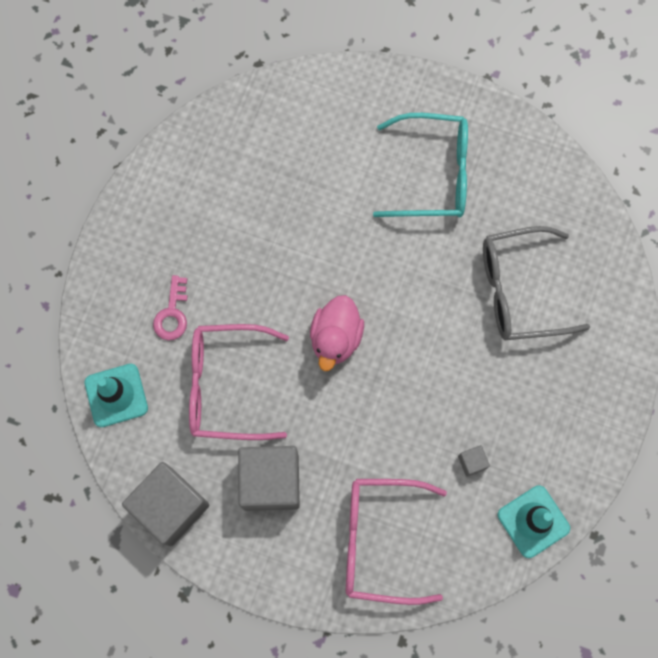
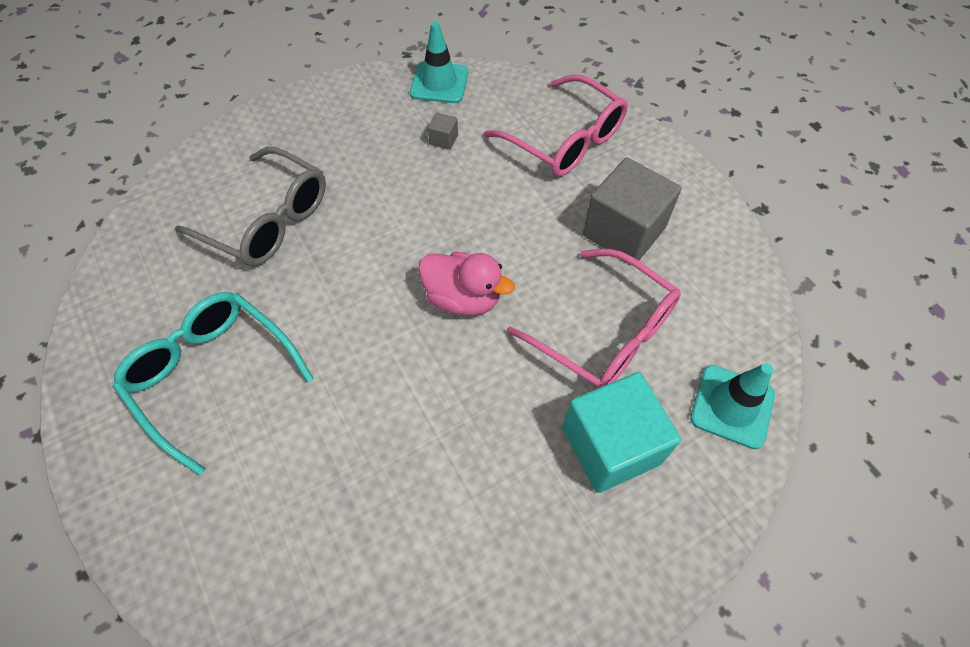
camera: 140 degrees left, 15 degrees down
grey cube [122,462,209,546] -> none
pink key [153,275,188,340] -> turquoise cube [563,372,681,493]
pink duck [310,295,364,371] -> pink duck turned 60 degrees clockwise [418,252,515,316]

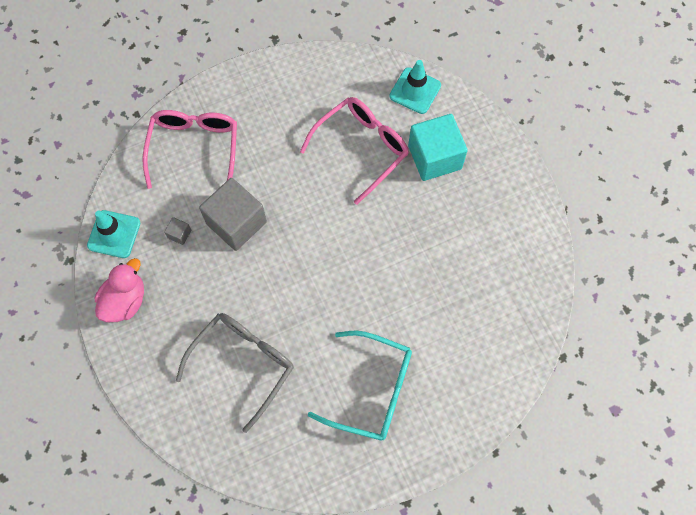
camera: 85 degrees left, 10 degrees up
turquoise glasses [113,292,314,476] -> turquoise glasses turned 120 degrees counterclockwise [308,331,412,441]
pink duck [418,252,515,316] -> pink duck moved to [95,258,144,322]
pink glasses [484,74,628,177] -> pink glasses turned 45 degrees counterclockwise [142,110,237,189]
grey cube [583,157,681,261] -> grey cube moved to [199,178,267,251]

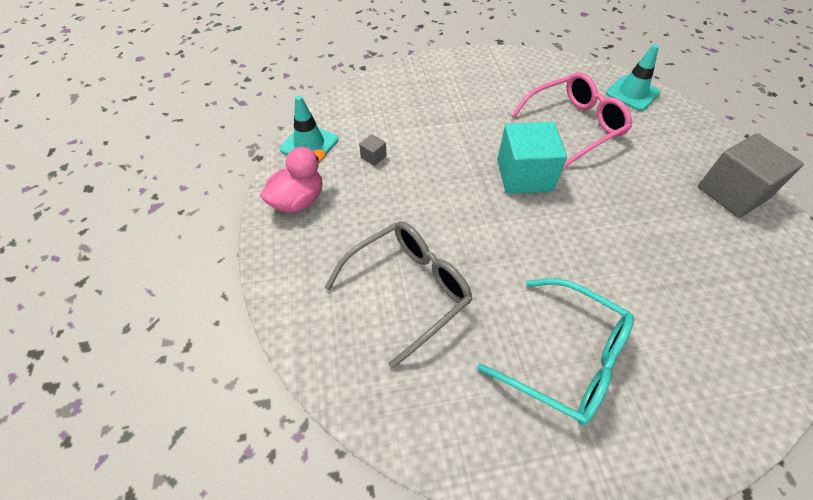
camera: 15 degrees right, 15 degrees down
pink glasses [142,110,237,189] -> none
grey cube [199,178,267,251] -> grey cube moved to [698,133,804,218]
turquoise cube [408,114,468,181] -> turquoise cube moved to [497,122,567,194]

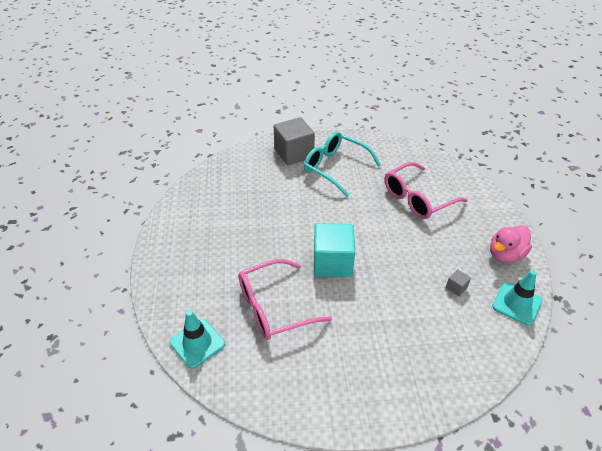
camera: 175 degrees left, 10 degrees down
grey glasses [325,221,473,369] -> pink glasses [385,162,468,219]
grey cube [698,133,804,218] -> grey cube moved to [274,117,315,165]

